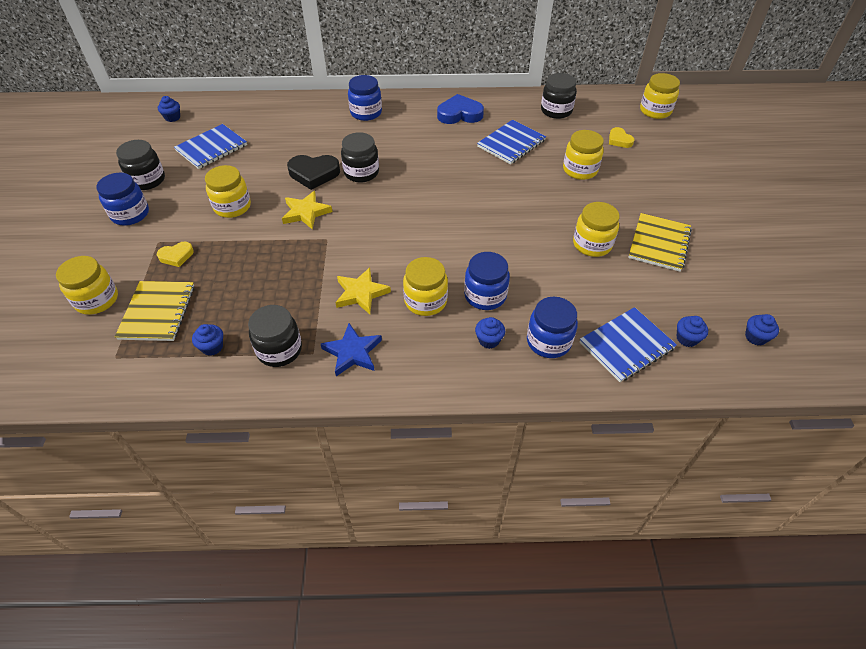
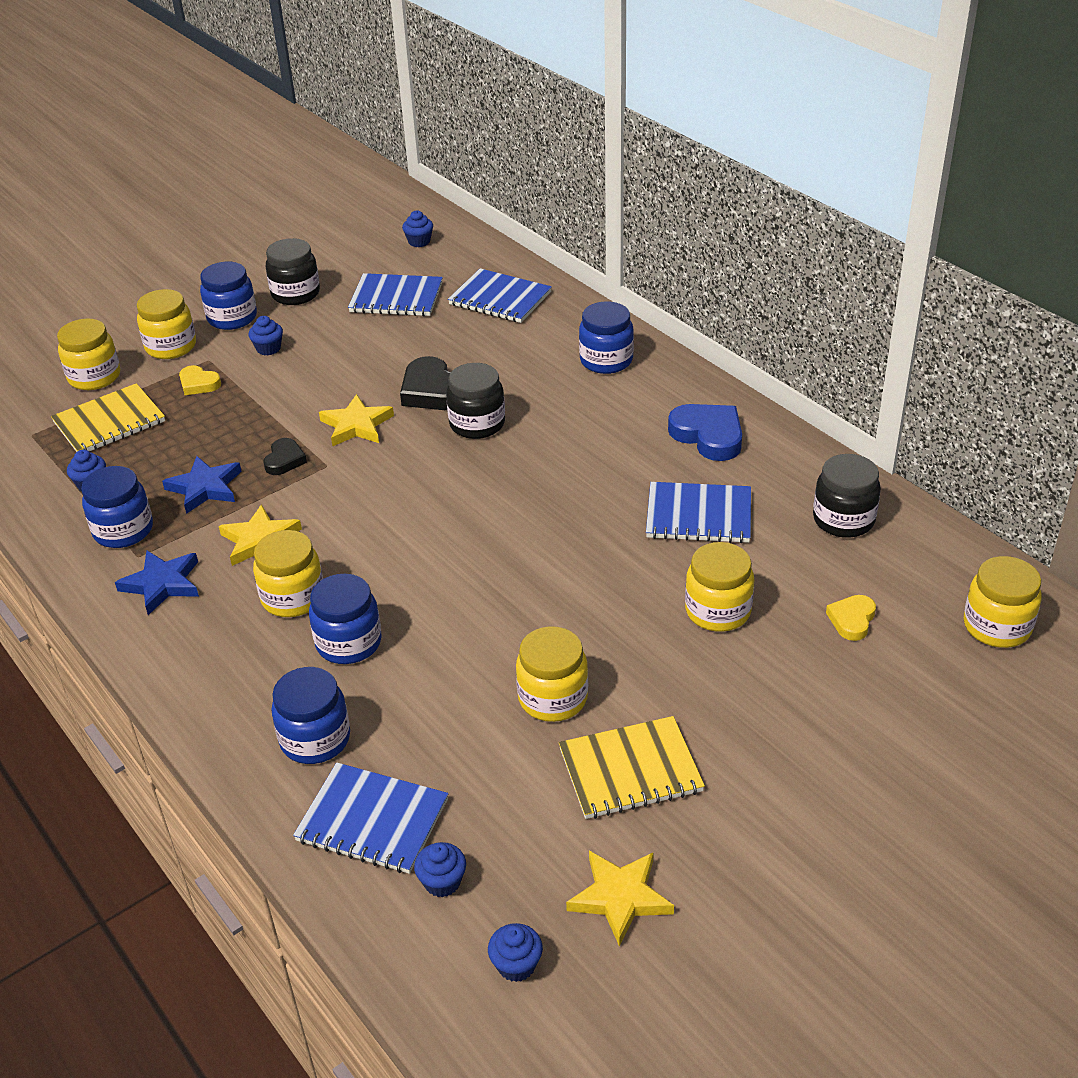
camera: 55 degrees right, 10 degrees down
yellow jar [205,165,251,218] -> yellow jar moved to [137,289,196,359]
black jar [248,305,302,367] -> blue jar [81,466,153,548]
blue cupcake [475,317,505,349] -> blue cupcake moved to [248,316,283,355]
none -> blue star [162,456,242,514]
none -> black heart [263,438,307,475]
none -> blue notebook [448,268,552,323]
none -> yellow star [566,851,674,947]

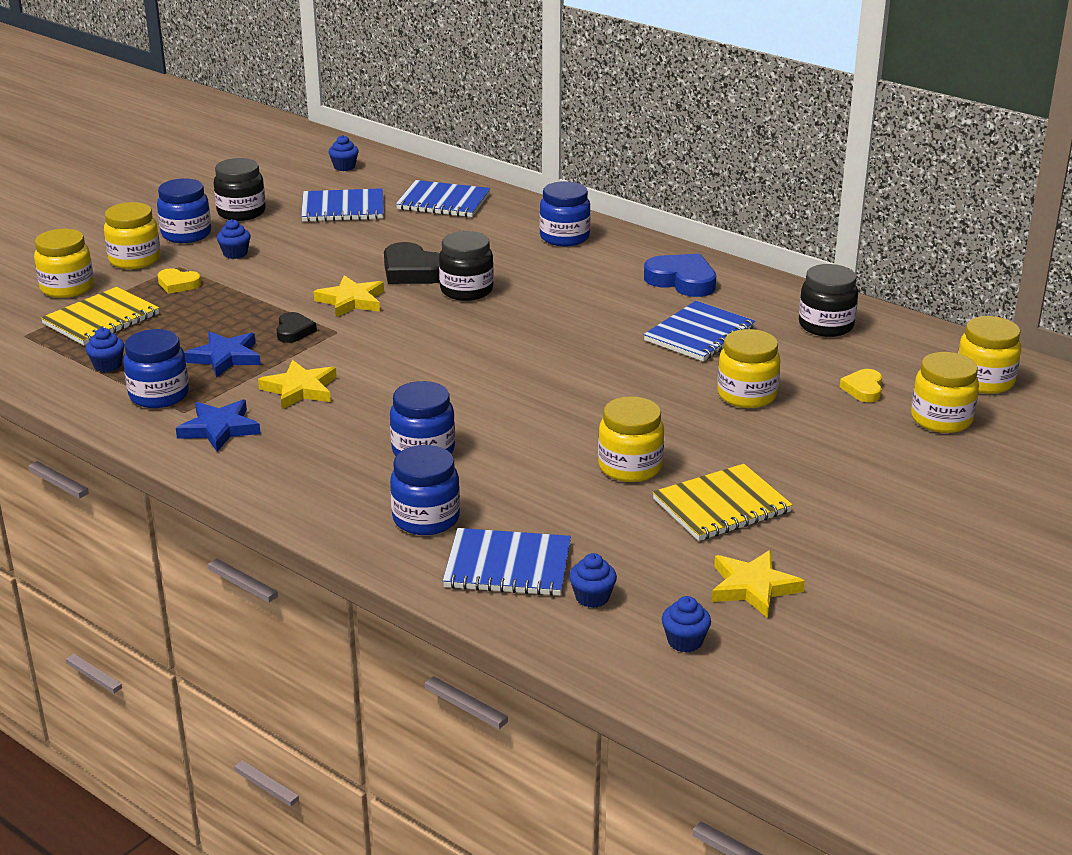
camera: 15 degrees left, 10 degrees down
yellow jar [253,530,323,617] -> yellow jar moved to [911,352,979,433]
blue notebook [646,482,751,543] -> blue notebook turned 45 degrees counterclockwise [643,301,755,361]

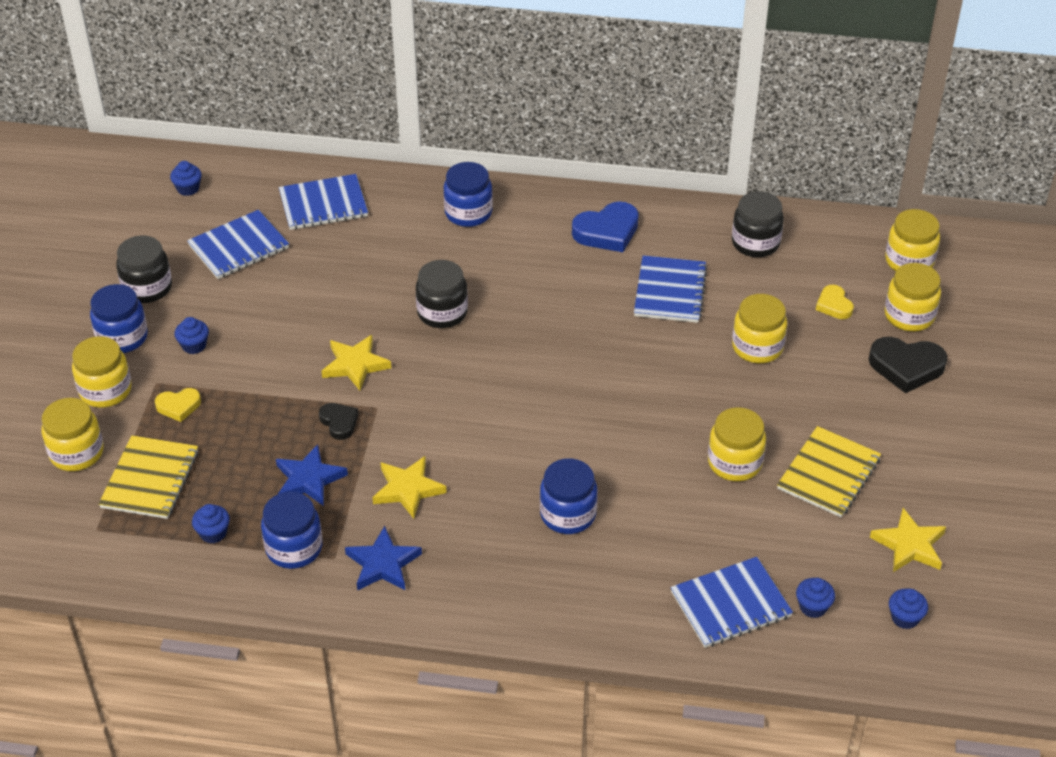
camera: 30 degrees left, 15 degrees up
black heart [384,242,440,284] -> black heart moved to [869,337,947,393]
blue jar [390,445,460,535] -> none
blue heart [644,254,716,297] -> blue heart turned 150 degrees clockwise [572,201,639,252]

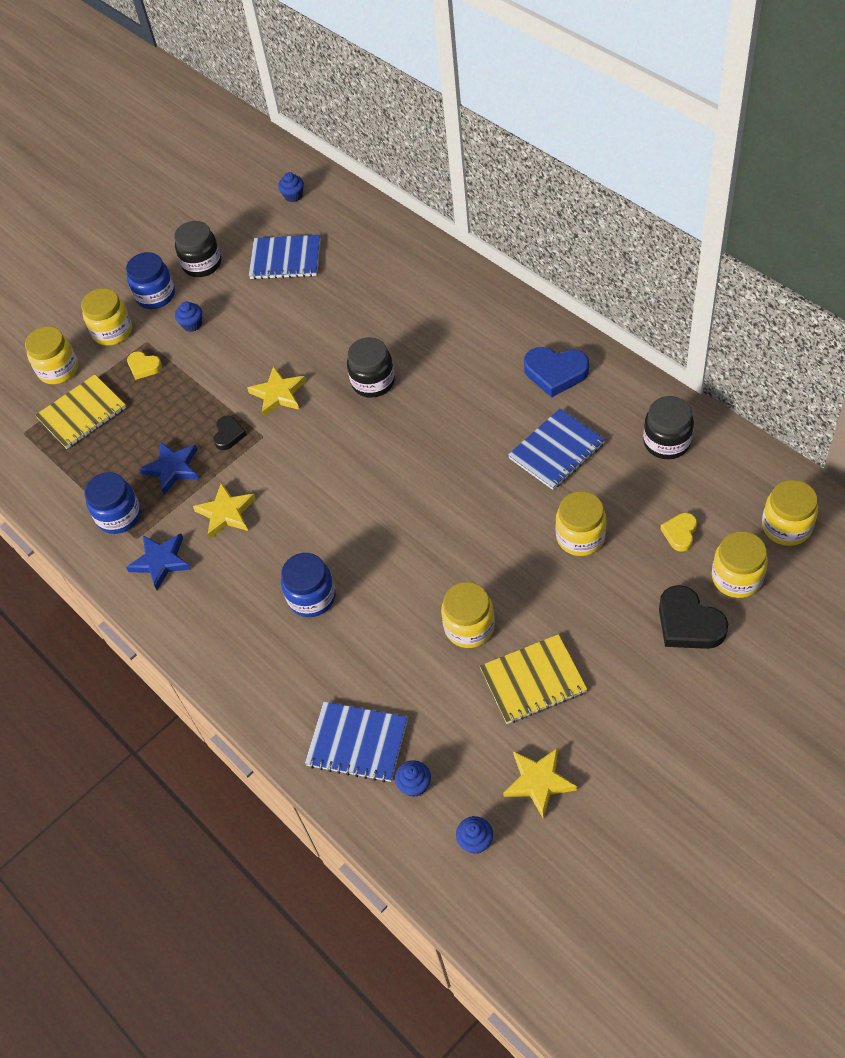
camera: 45 degrees right, 10 degrees up
blue cupcake [192,504,230,543] -> none
blue notebook [279,174,368,230] -> none
blue jar [443,162,493,227] -> none

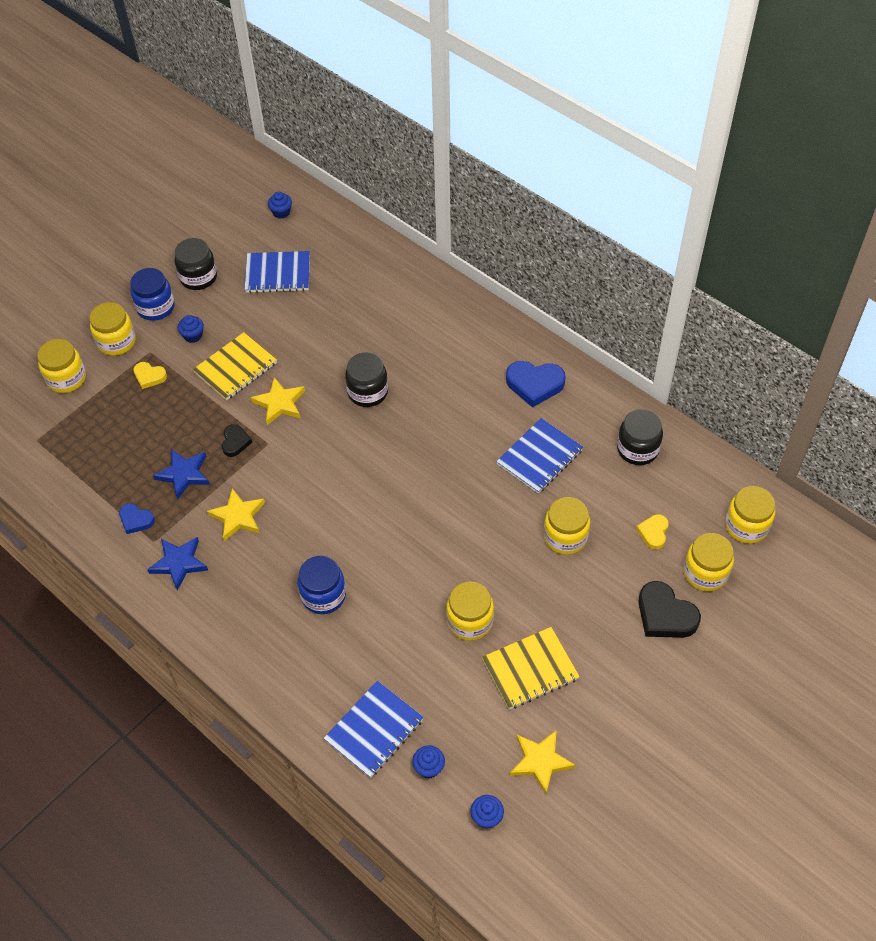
camera: 10 degrees left, 0 degrees up
yellow notebook [35,375,126,449] -> yellow notebook moved to [193,332,277,401]
blue jar [84,472,141,534] -> blue heart [119,503,155,534]
blue notebook [305,702,408,782] -> blue notebook turned 60 degrees counterclockwise [324,681,424,778]

